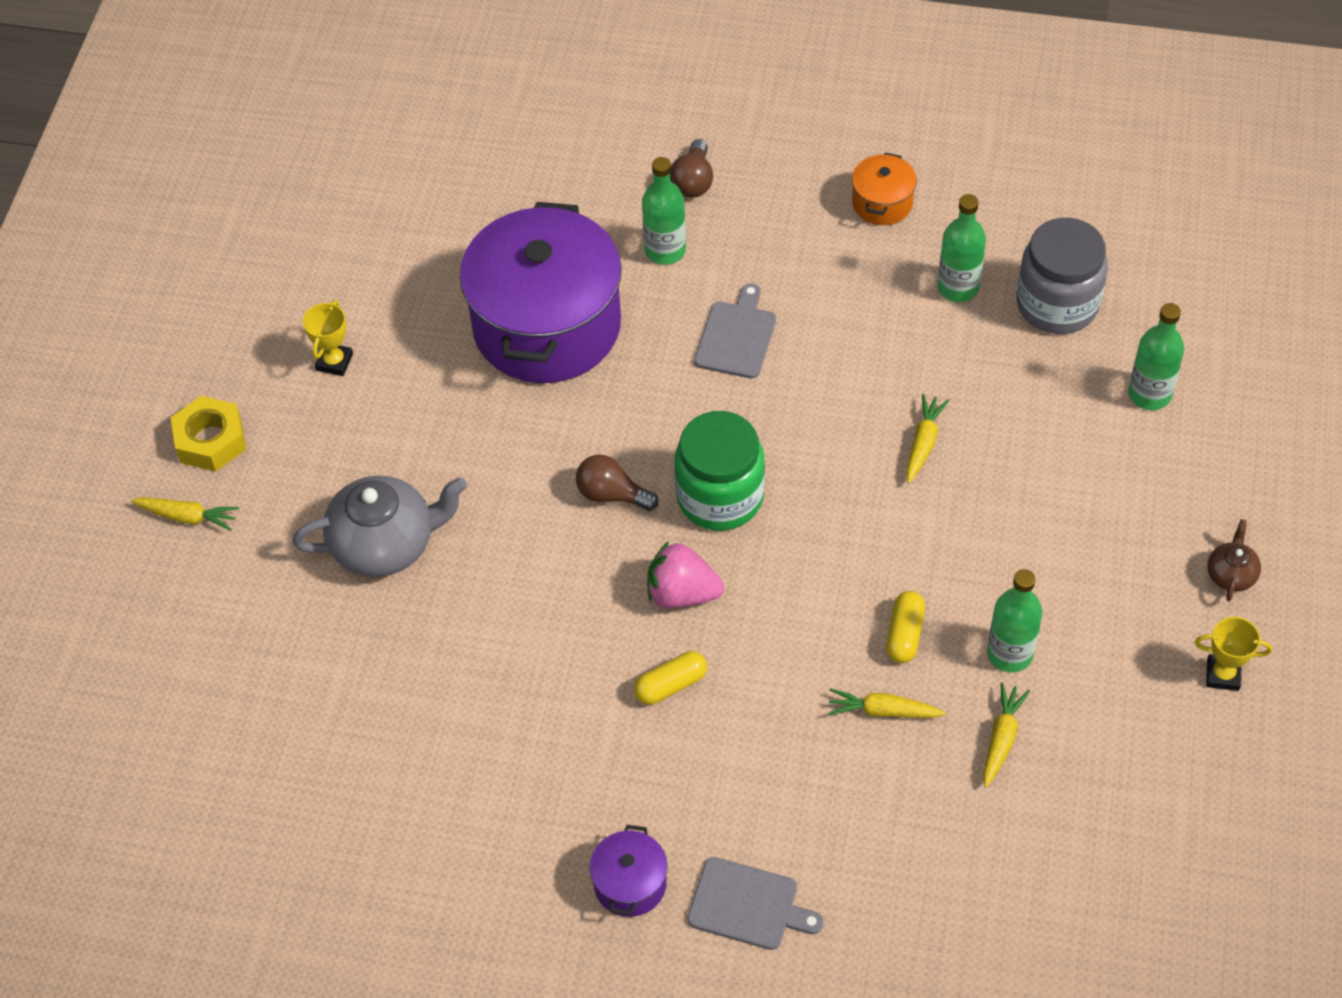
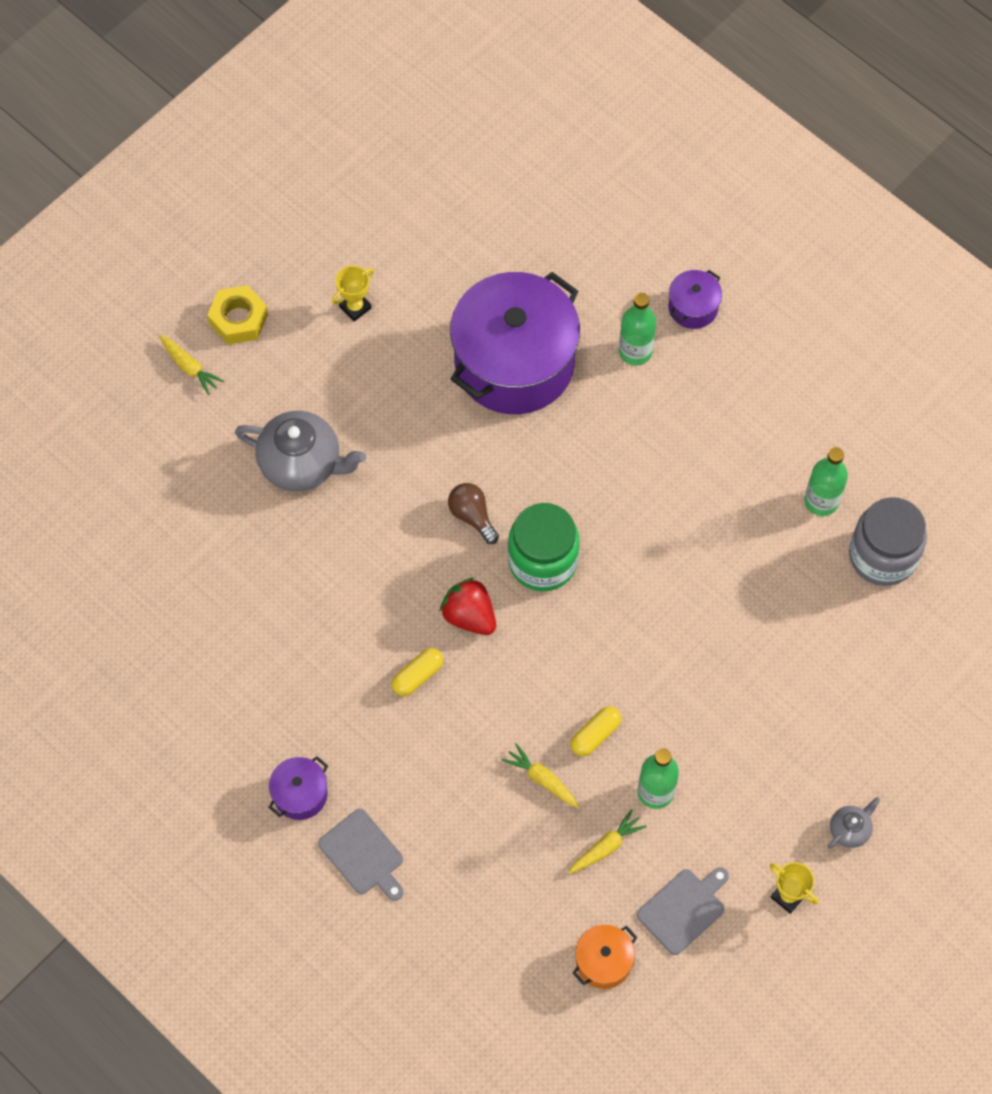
camera: 30 degrees right, 10 degrees up
yellow capsule [634,651,707,705] -> yellow capsule turned 45 degrees counterclockwise [391,648,443,696]
pink strawberry [647,541,724,608] -> red strawberry [439,578,496,635]
brown light bulb [670,139,713,198] -> purple pot [668,270,722,329]
grey cutting board [694,283,776,379] -> grey cutting board moved to [637,867,729,955]
orange pot [852,153,917,225] -> orange pot moved to [573,925,637,989]
yellow carrot [906,394,949,484] -> none
green bottle [1128,303,1184,410] -> none
brown teapot [1207,519,1261,601] -> grey teapot [828,797,880,849]

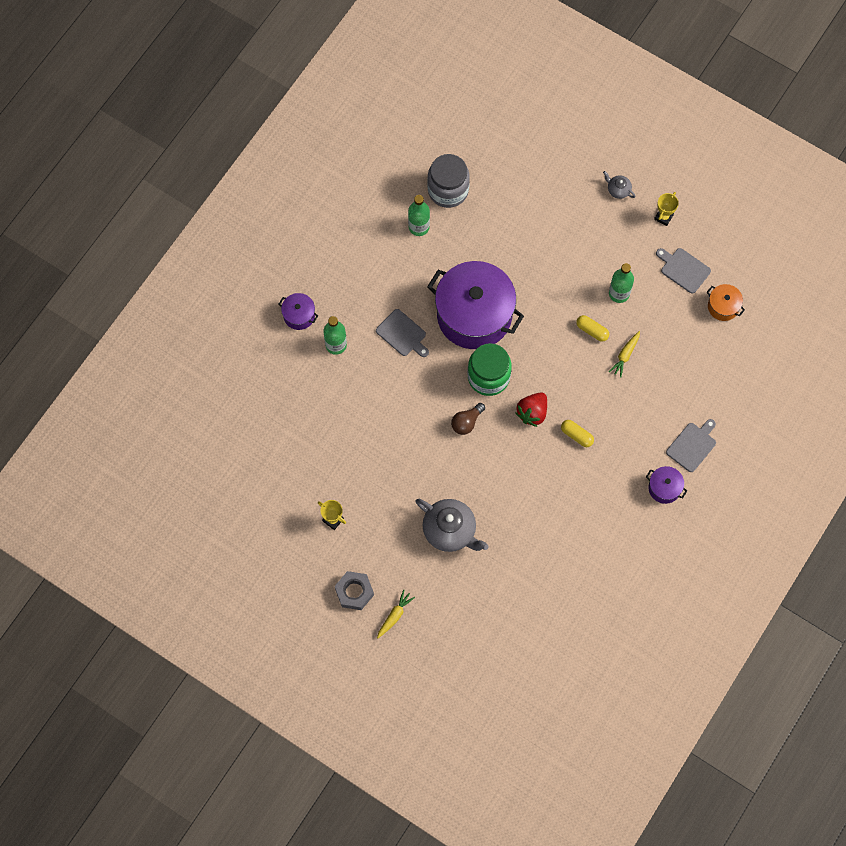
camera: 100 degrees left, 5 degrees up
yellow nut [207,285,268,345] -> grey nut [335,571,374,610]
grey teapot [235,411,366,491] -> grey teapot turned 120 degrees clockwise [416,499,489,552]
purple pot [450,272,580,414] -> purple pot moved to [427,261,524,349]
yellow carrot [568,809,647,874] -> none
none -> grey cutting board [376,309,429,357]

